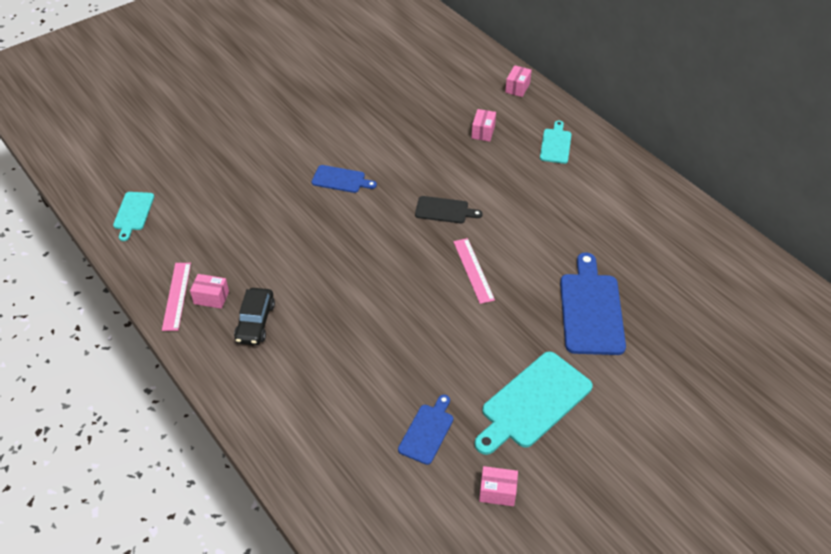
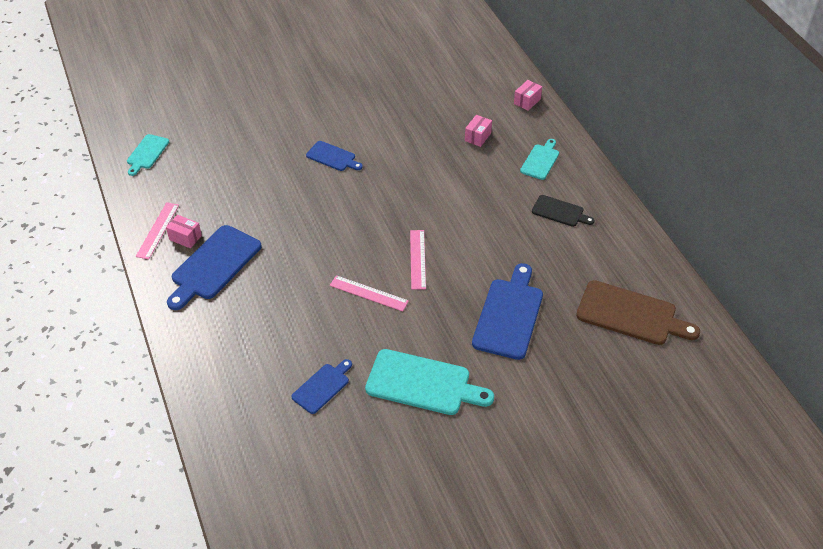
camera: 15 degrees right, 0 degrees up
black car [234,288,275,345] -> blue cutting board [167,225,262,310]
black cutting board [415,196,483,223] -> black cutting board moved to [532,195,595,227]
turquoise cutting board [474,351,593,455] -> turquoise cutting board turned 135 degrees counterclockwise [365,349,494,415]
pink box [479,466,518,506] -> none
none -> pink ruler [330,275,409,312]
none -> brown cutting board [576,280,700,345]

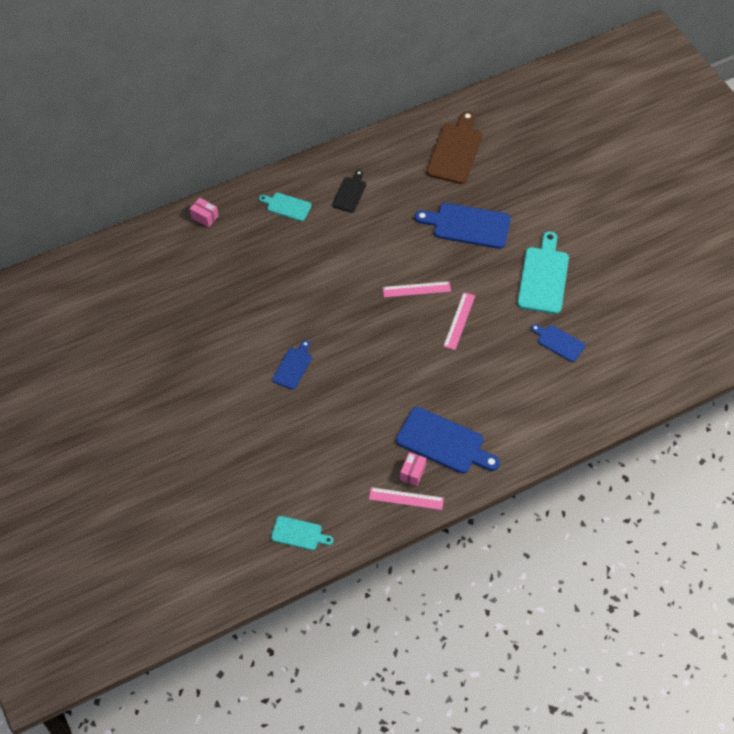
camera: 95 degrees left, 10 degrees up
pink box [465,115,492,147] -> none

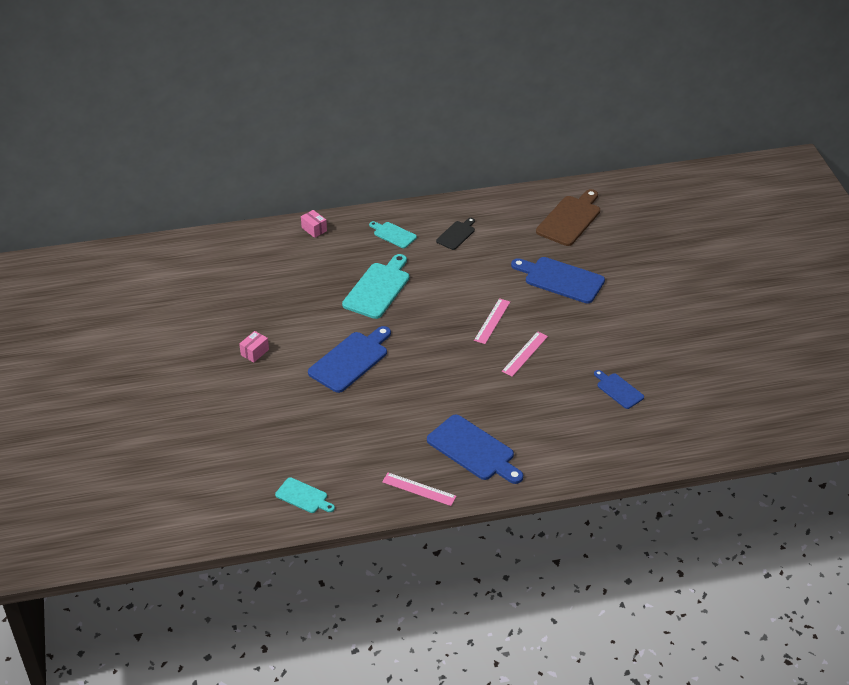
camera: 15 degrees right, 15 degrees down
blue cutting board [272,340,312,390] -> blue cutting board [308,326,391,393], size x1.77
pink ruler [383,281,451,297] -> pink ruler turned 75 degrees counterclockwise [474,298,510,344]
pink box [400,452,427,486] -> pink box moved to [239,331,269,362]
turquoise cutting board [517,231,569,314] -> turquoise cutting board moved to [342,254,409,319]

